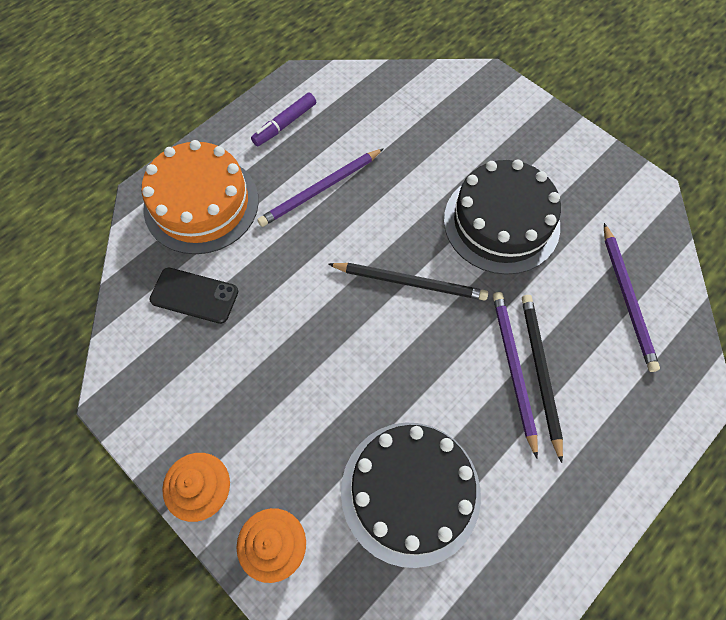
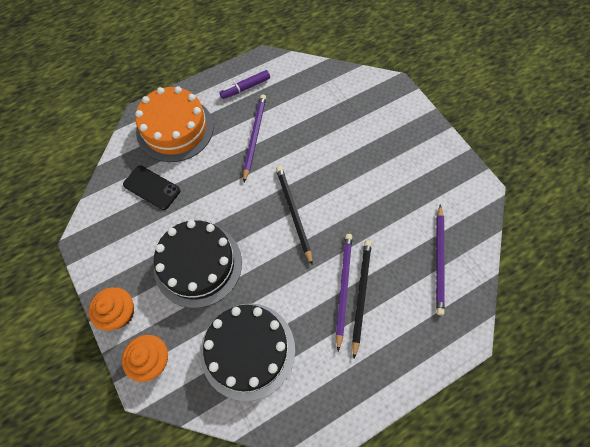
camera: 15 degrees right, 0 degrees up
purple pencil [257,148,384,227] -> purple pencil turned 120 degrees clockwise [243,95,266,182]
black pencil [328,263,488,301] -> black pencil turned 135 degrees counterclockwise [276,166,313,265]
black cake [444,159,561,275] -> black cake moved to [154,220,242,308]

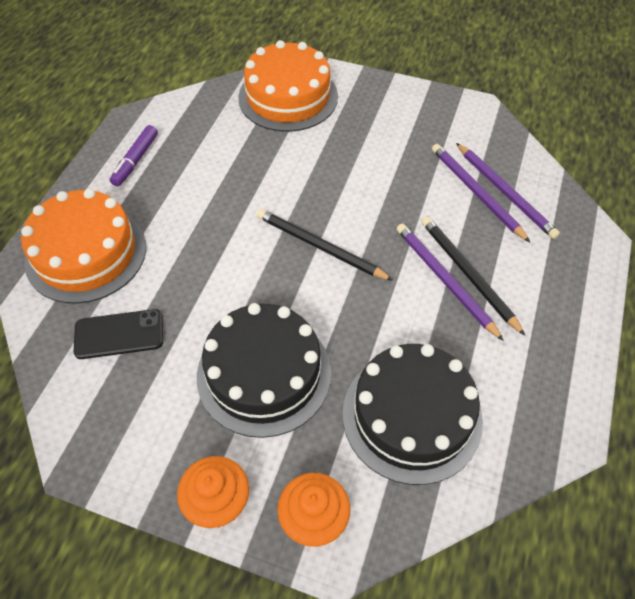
camera: 40 degrees left, 10 degrees down
purple pencil [243,95,266,182] -> purple pencil moved to [432,144,530,242]
none -> orange cake [238,40,338,132]

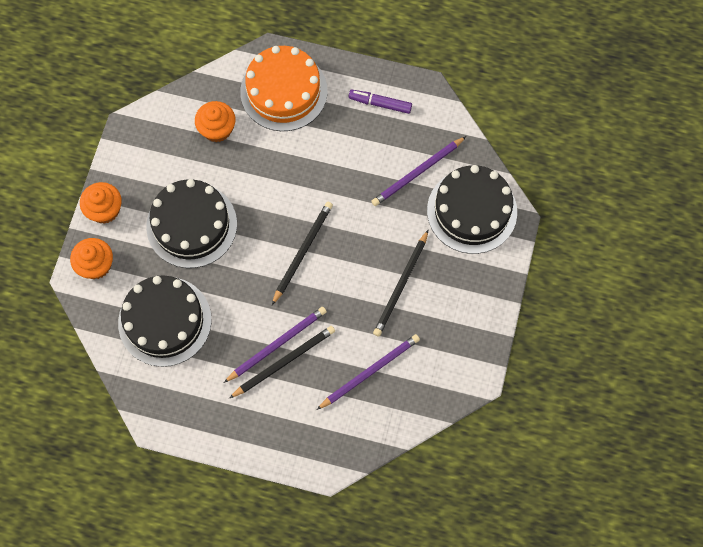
camera: 85 degrees right, 15 degrees up
black phone [74,309,163,359] -> orange cupcake [195,101,236,142]
orange cake [238,40,338,132] -> black cake [427,165,517,254]
purple pencil [456,143,560,239] -> purple pencil moved to [371,136,466,206]
none -> black pencil [373,230,428,337]

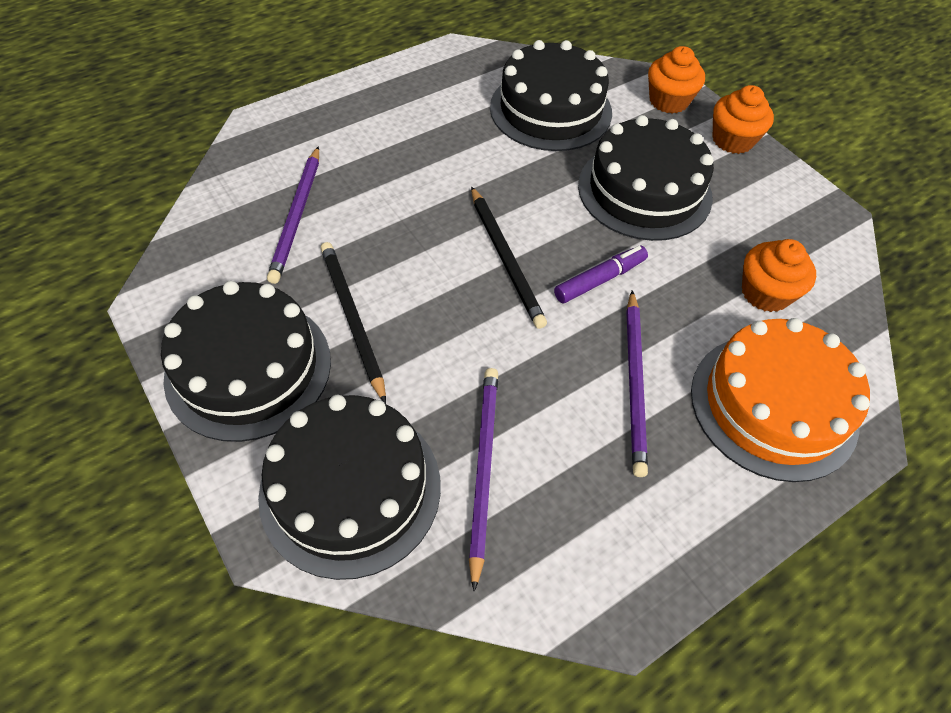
camera: 130 degrees right, 15 degrees down
purple pencil [224,307,327,383] -> purple pencil moved to [626,290,648,477]
black pencil [229,326,335,398] -> none
purple marker [349,90,412,114] -> purple marker moved to [554,245,648,303]
none -> black cake [161,281,331,442]

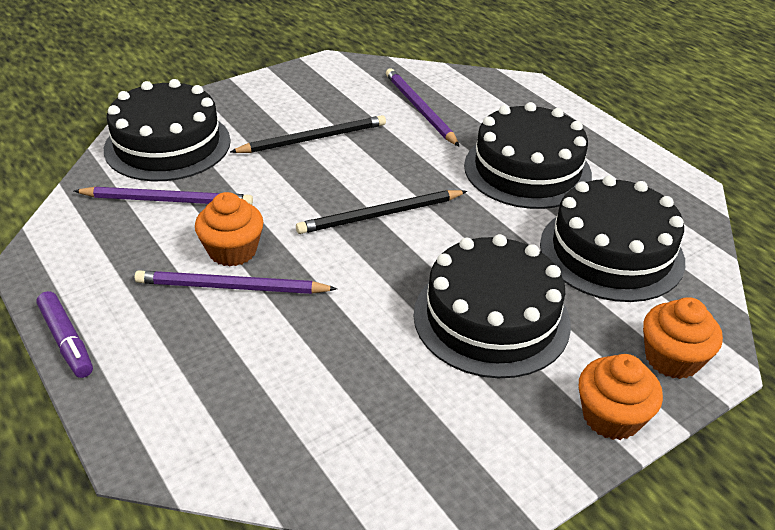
camera: 90 degrees right, 15 degrees down
black cake [161,281,331,442] -> black cake moved to [464,102,592,209]
purple pencil [267,146,319,284] -> purple pencil turned 60 degrees clockwise [386,68,460,147]
purple marker [554,245,648,303] -> purple marker moved to [36,291,93,378]
orange cake [691,318,870,482] -> none
orange cupcake [742,239,816,312] -> orange cupcake moved to [195,192,263,267]

